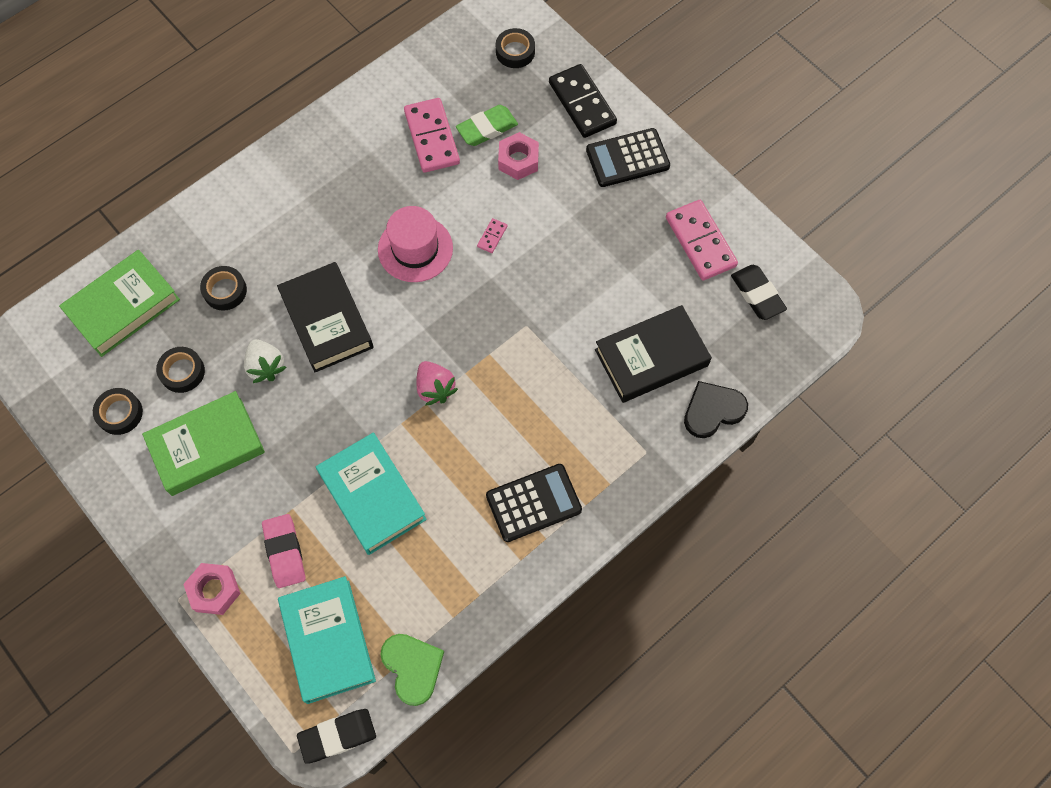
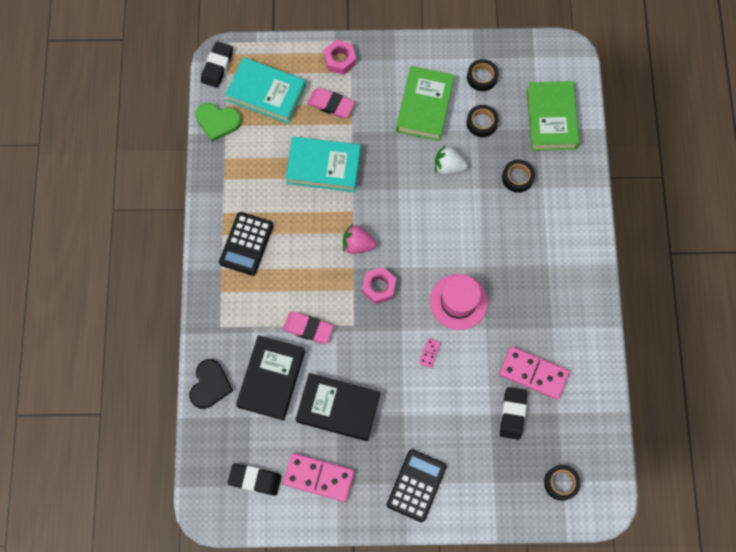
camera: 130 degrees right, 5 degrees up
black book [277,262,373,372] -> black book moved to [296,373,380,441]
green eraser [456,105,518,146] -> black eraser [500,387,527,440]
pink domino [477,218,507,253] -> pink domino turned 45 degrees clockwise [419,338,441,368]
pink nut [498,132,539,180] -> pink nut moved to [362,267,396,304]
black domino [549,64,617,138] -> none
none -> pink eraser [283,312,334,344]

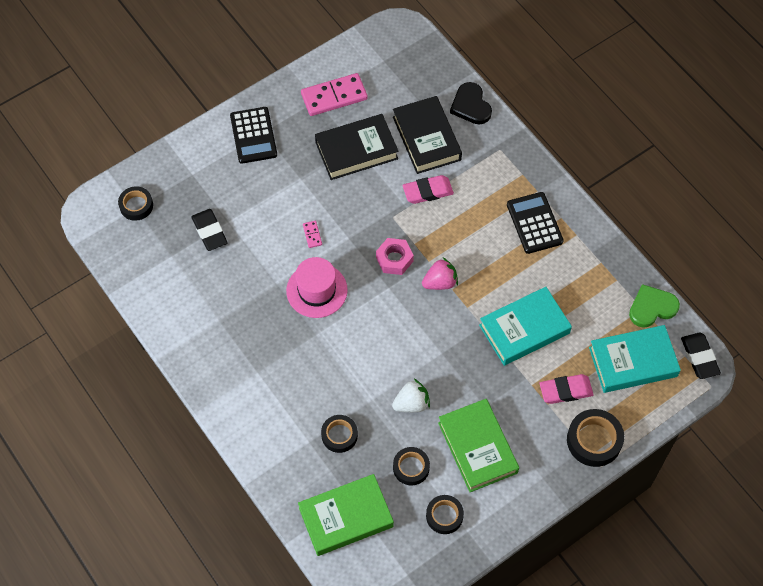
camera: 145 degrees right, 10 degrees down
black eraser [228,463,282,496] -> none
pink nut [324,40,356,75] -> black tape [567,409,624,467]
pink domino [499,346,569,400] -> none
green book [527,81,579,151] -> green book turned 75 degrees counterclockwise [298,474,394,556]

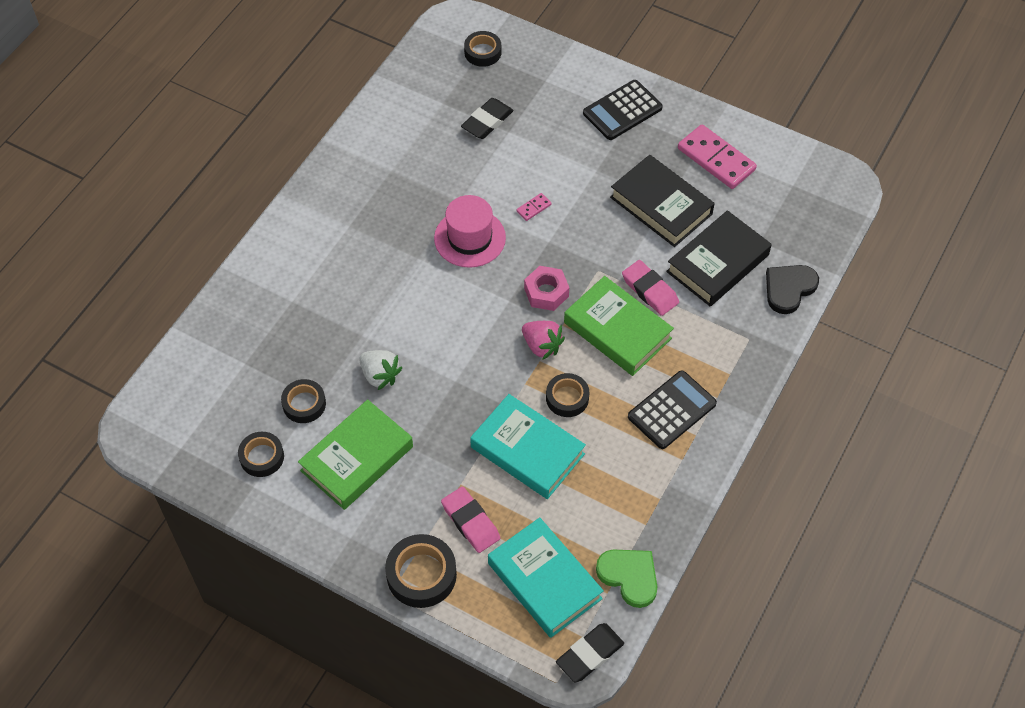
camera: 65 degrees right, 5 degrees down
green book [298,474,394,556] -> green book moved to [564,276,674,376]
black tape [321,415,358,453] -> black tape moved to [546,373,589,417]

